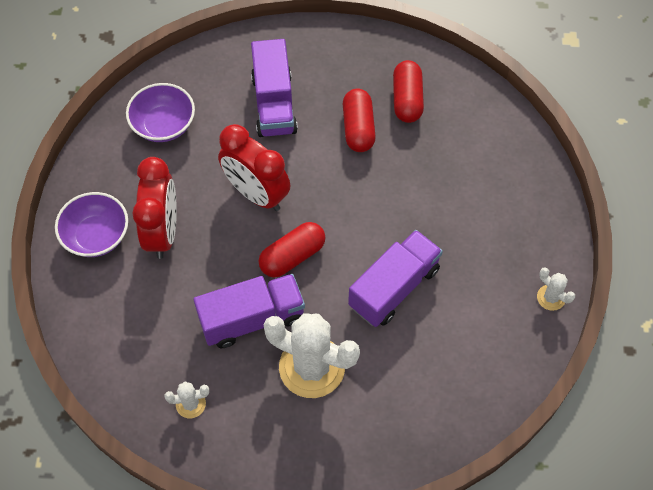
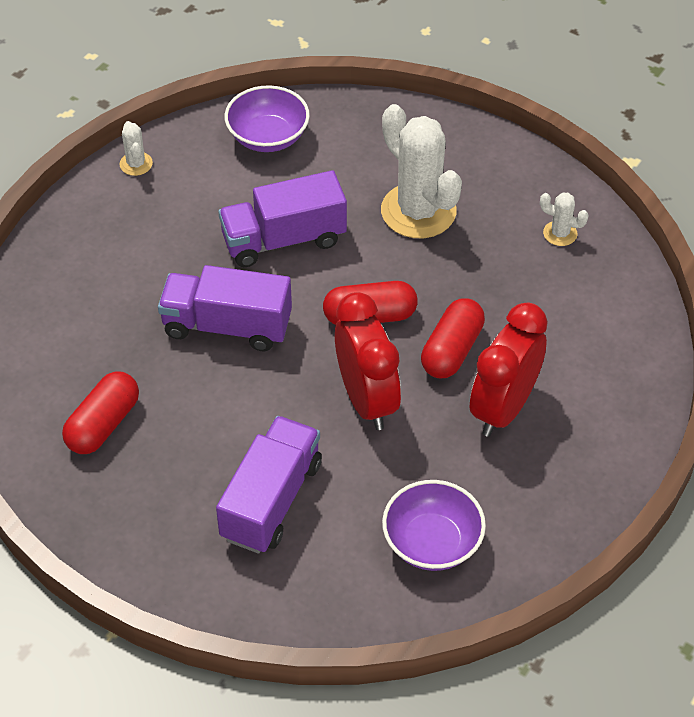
camera: 150 degrees left, 10 degrees down
purple bowl [55,192,128,257] -> purple bowl moved to [224,85,310,152]
purple truck [193,274,305,348] -> purple truck moved to [158,265,292,351]
red capsule [343,89,376,152] -> red capsule moved to [421,298,485,378]

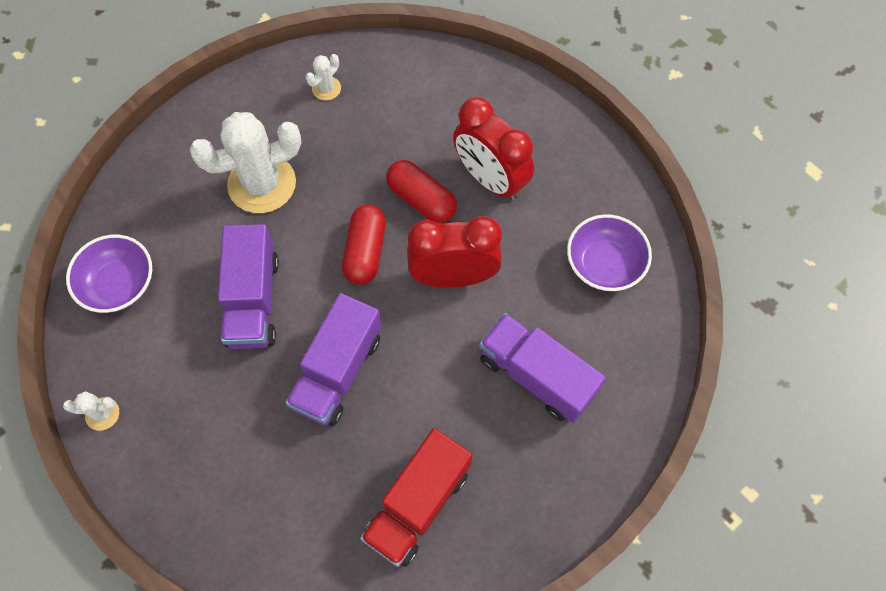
camera: 75 degrees left, 15 degrees up
red capsule [62,371,139,454] -> red truck [360,428,473,567]

